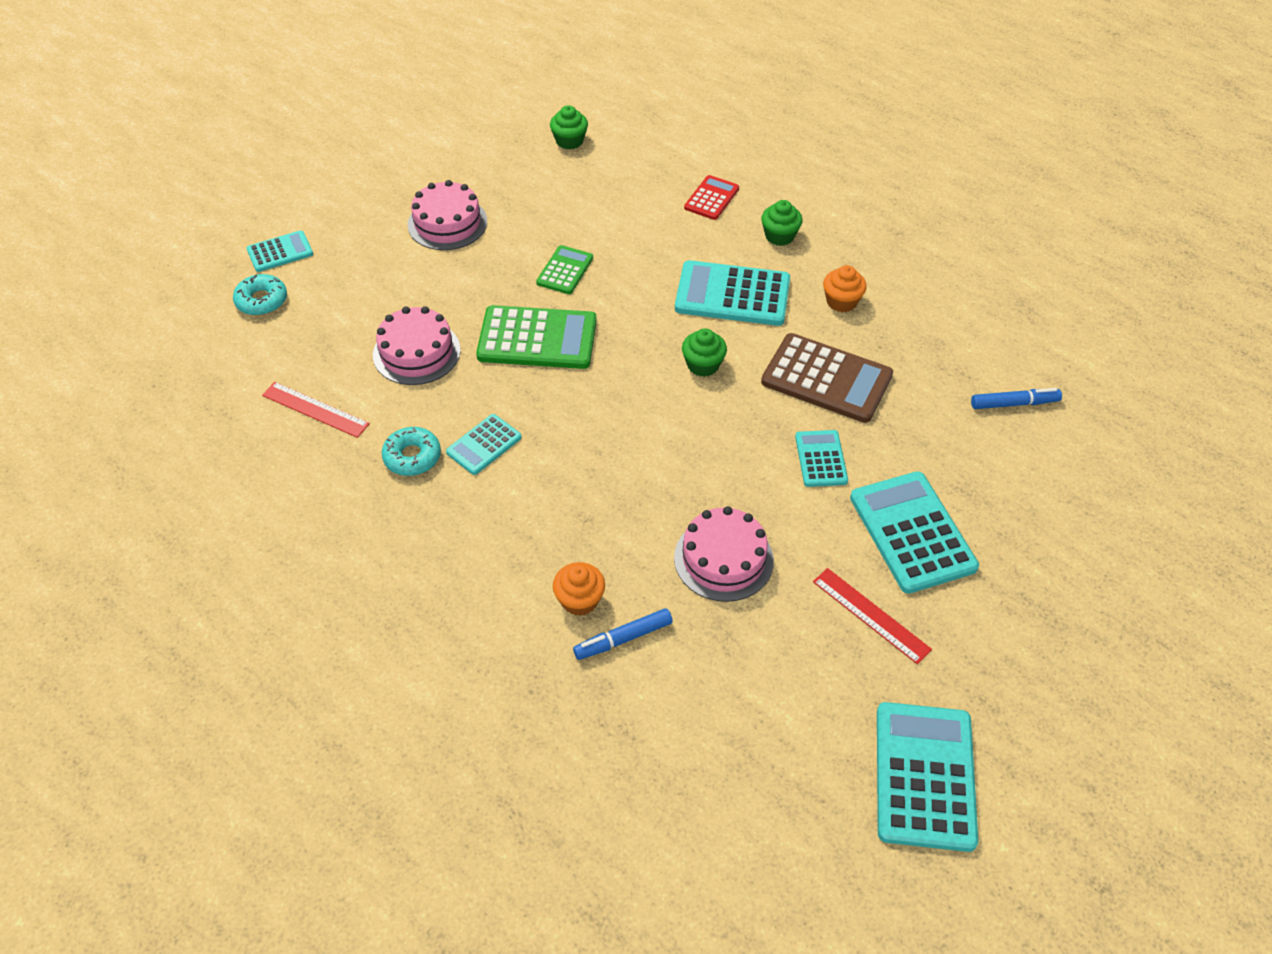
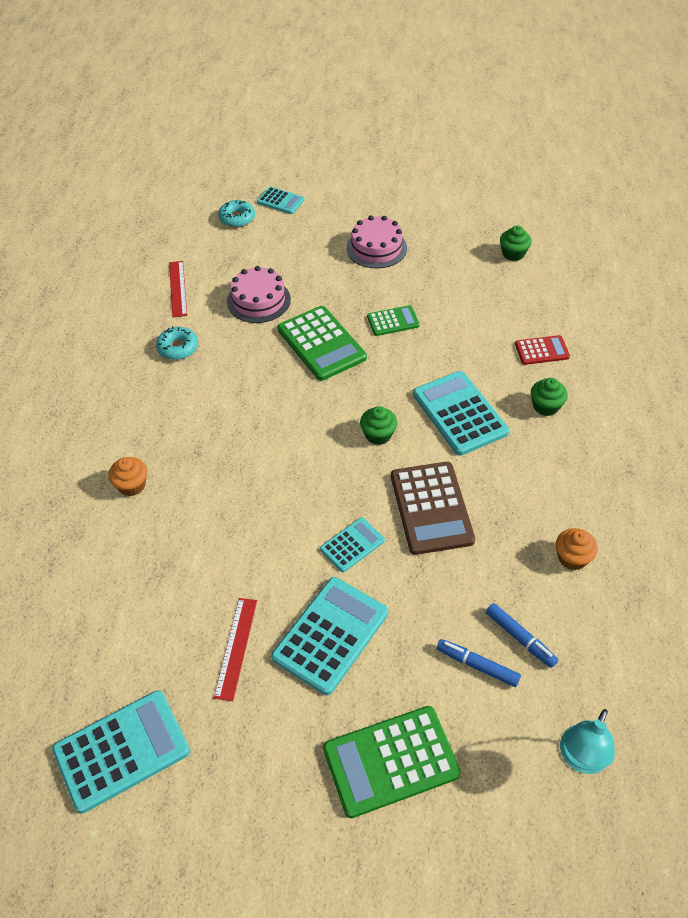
camera: 55 degrees right, 0 degrees up
turquoise calculator [446,414,522,475] -> none
blue marker [573,608,673,660] -> blue marker moved to [437,639,521,687]
pink cake [674,506,774,602] -> none
orange cupcake [823,265,867,312] -> orange cupcake moved to [556,528,598,570]
none -> green calculator [323,706,461,818]
none -> turquoise lamp [560,709,615,774]

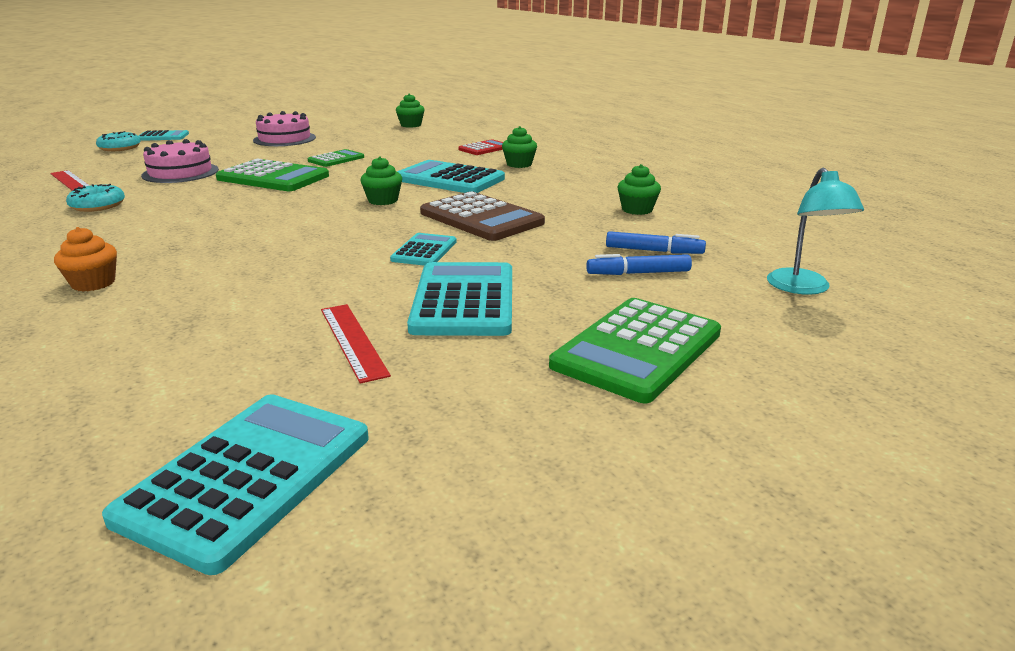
camera: 35 degrees left, 25 degrees down
orange cupcake [556,528,598,570] -> green cupcake [617,164,661,215]

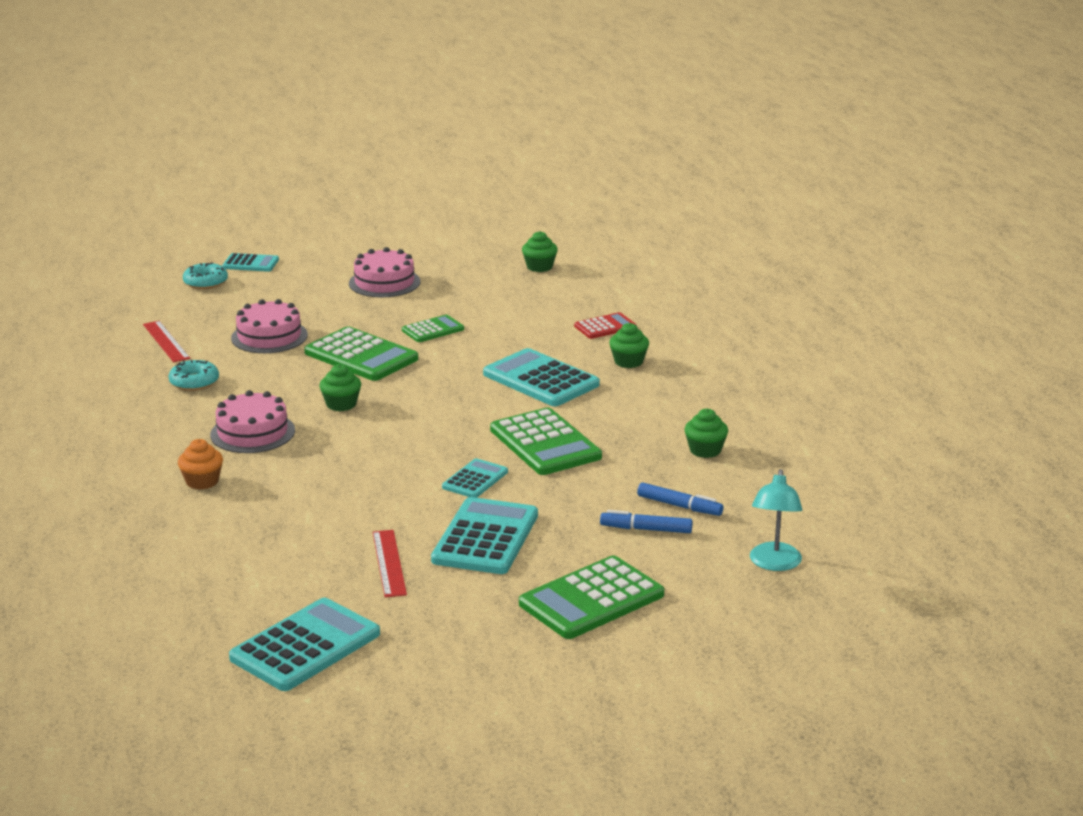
camera: 15 degrees right, 0 degrees up
green cupcake [360,157,402,205] -> green cupcake moved to [319,364,361,411]
brown calculator [420,191,545,241] -> green calculator [490,408,602,475]
none -> pink cake [210,390,295,453]

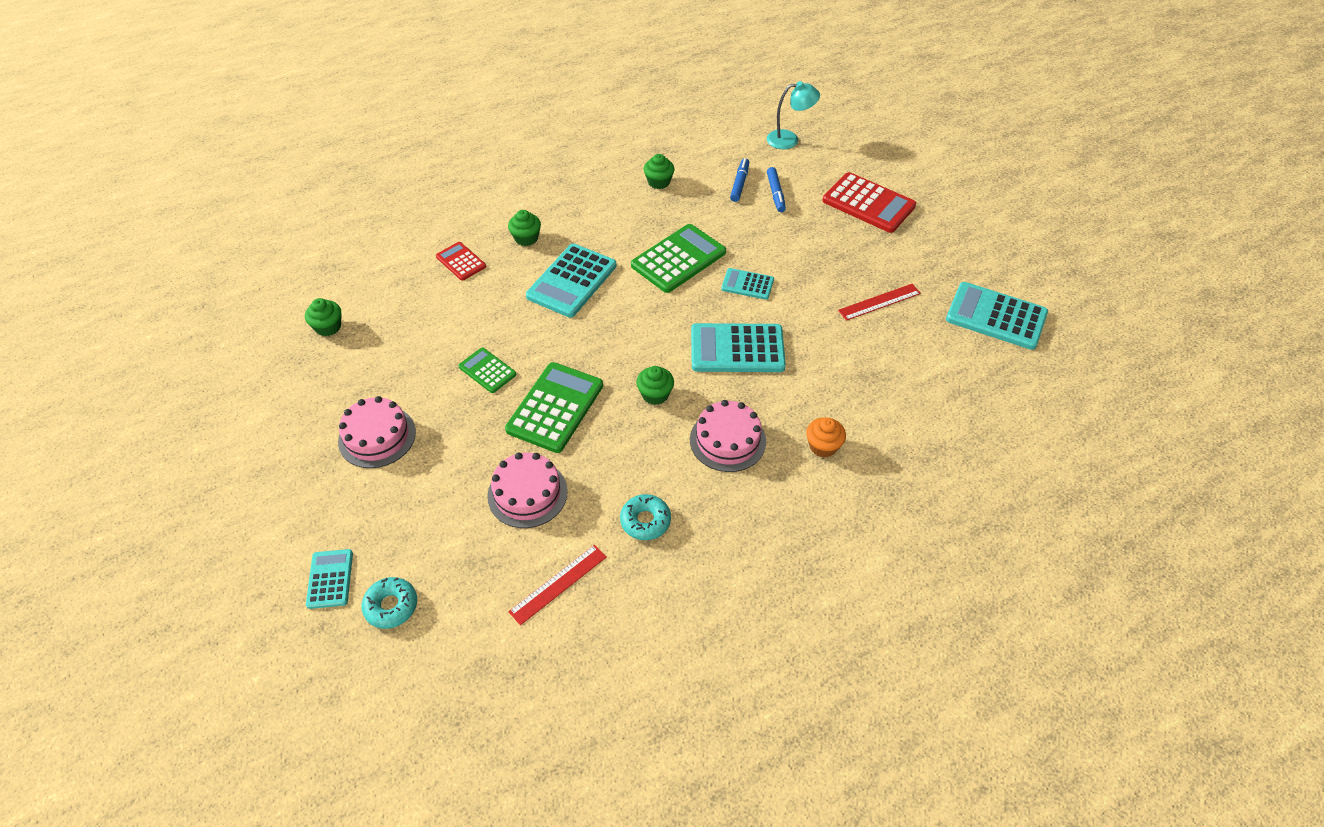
camera: 105 degrees left, 25 degrees up
turquoise calculator [431,497,538,574] -> turquoise calculator moved to [691,323,786,372]
green calculator [519,556,664,639] -> red calculator [823,172,916,233]

